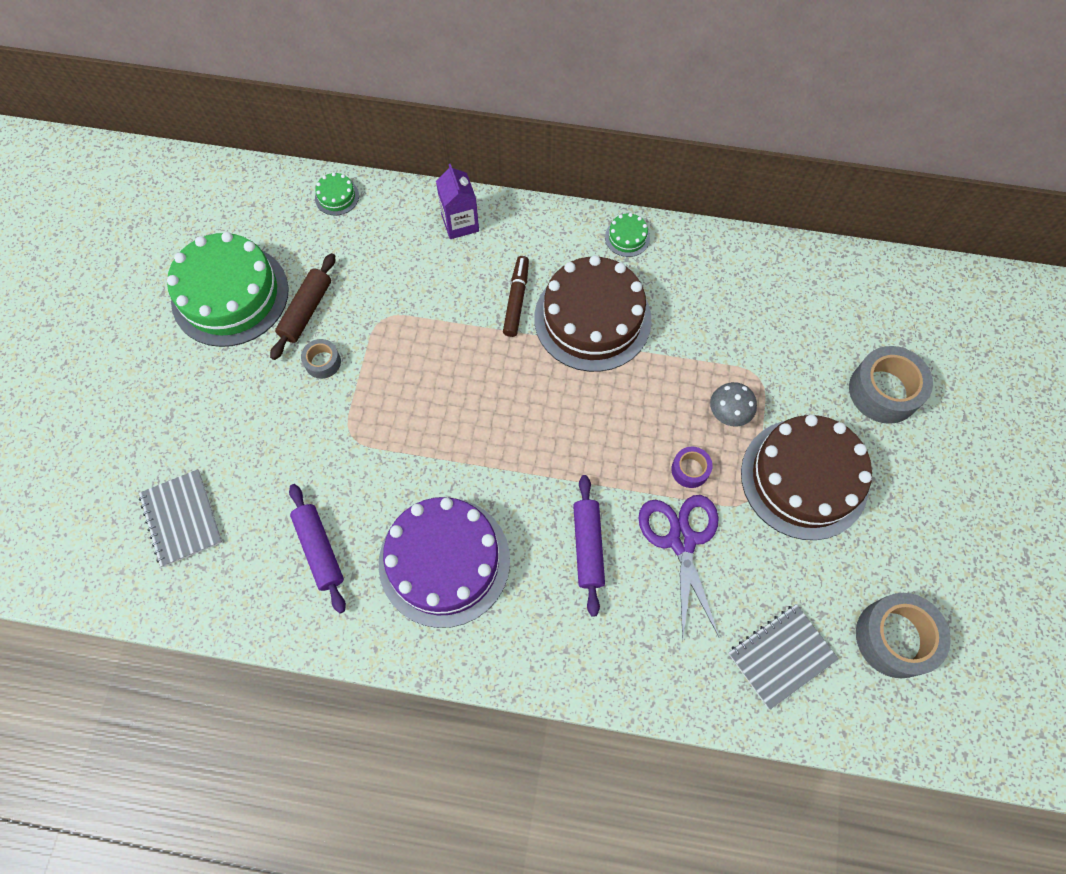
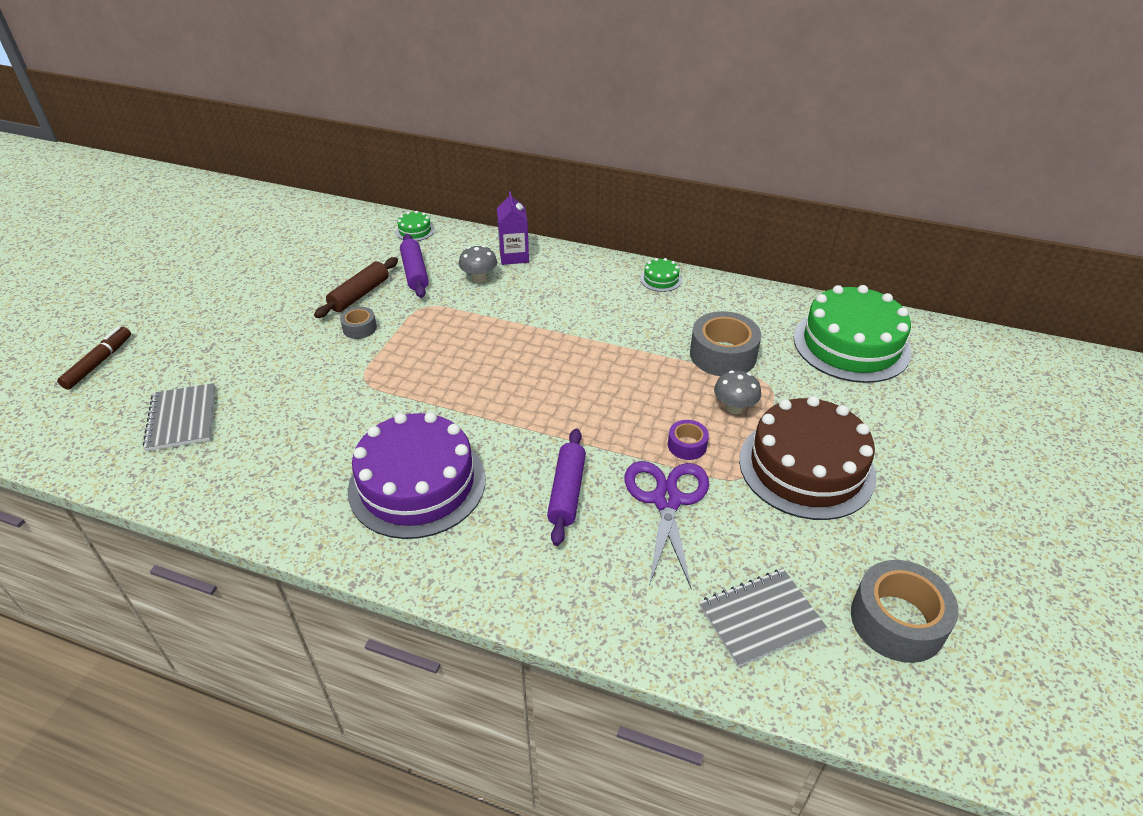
camera: 10 degrees right, 25 degrees down
green cake [167,232,289,347] -> green cake moved to [793,285,911,383]
purple rolling pin [289,484,346,614] -> purple rolling pin moved to [400,234,429,298]
brown marker [503,256,529,337] -> brown marker moved to [57,327,131,390]
brown cake [534,255,652,372] -> none
grey tape [849,346,933,424] -> grey tape moved to [690,311,761,376]
none -> grey mushroom [458,245,497,283]

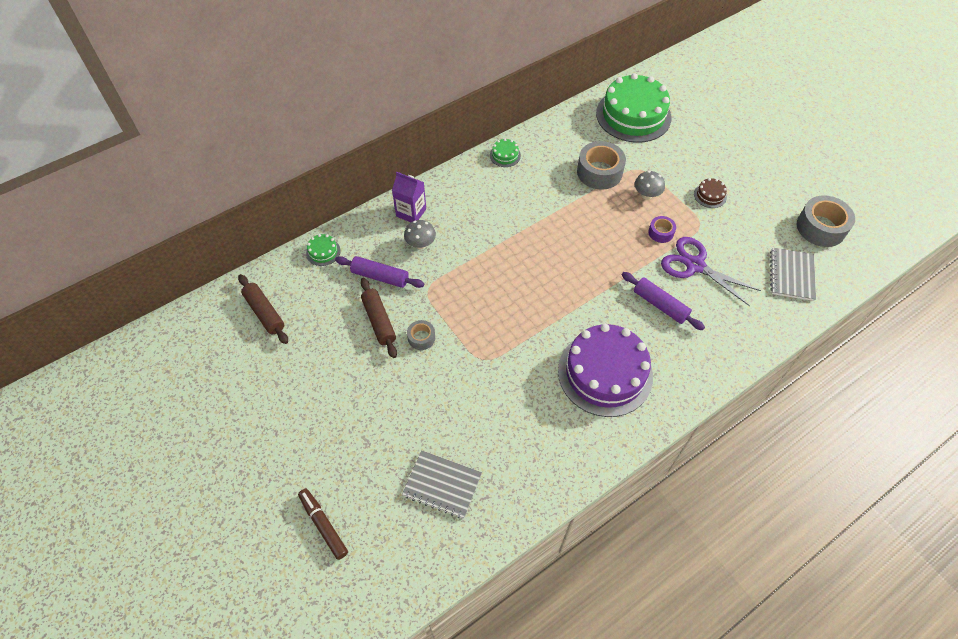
camera: 55 degrees left, 15 degrees up
brown cake [739,396,876,520] -> brown cake [694,178,727,208], size x0.40
none -> brown rolling pin [238,274,288,344]

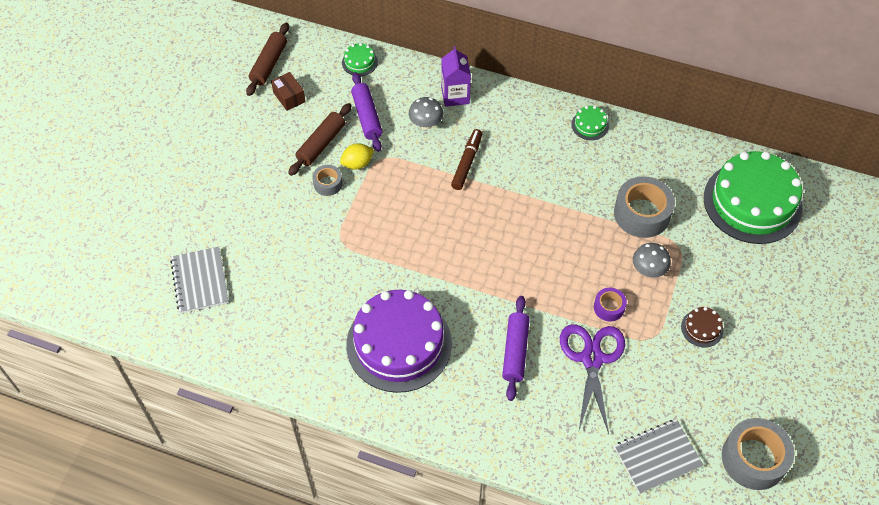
camera: 55 degrees right, 0 degrees up
brown marker [298,489,348,560] -> brown marker moved to [451,129,482,190]
none -> brown box [271,72,306,111]
none -> yellow lemon [340,143,374,170]

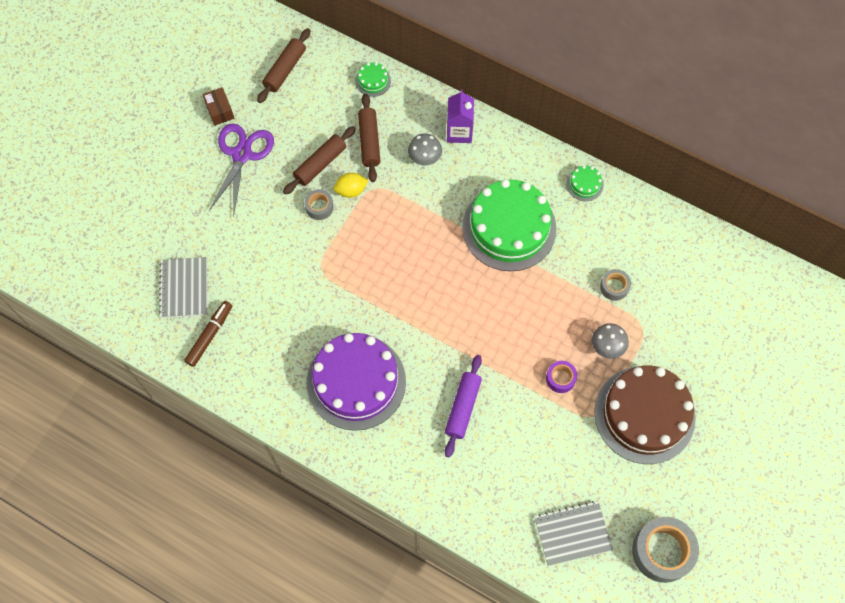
camera: 10 degrees right, 10 degrees up
brown box [271,72,306,111] -> brown box moved to [202,87,234,126]
purple rolling pin [351,72,382,152] -> brown rolling pin [358,94,380,182]
brown marker [451,129,482,190] -> brown marker moved to [184,301,232,367]
purple scissors [560,324,625,434] -> purple scissors moved to [209,123,274,217]
grey tape [614,176,675,238] -> grey tape [600,269,631,301], size x0.52
brown cake [681,307,723,347] -> brown cake [594,366,696,464], size x2.50
green cake [704,151,803,244] -> green cake moved to [462,179,557,271]

